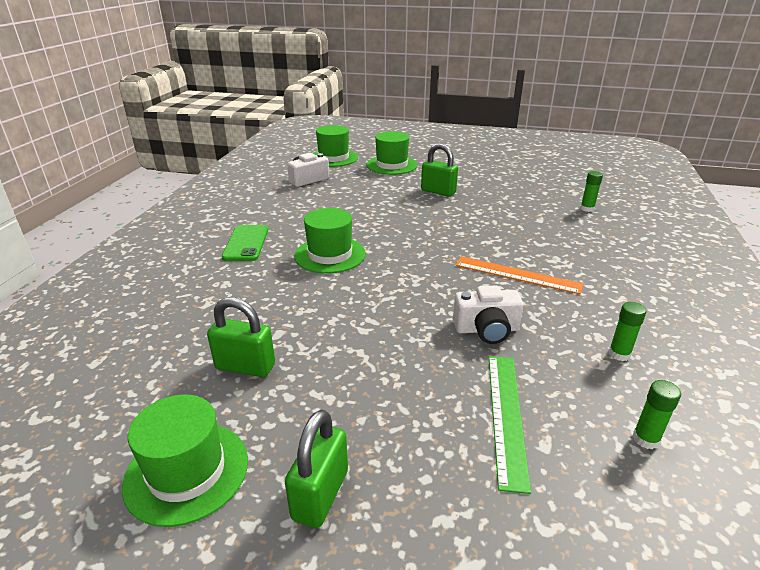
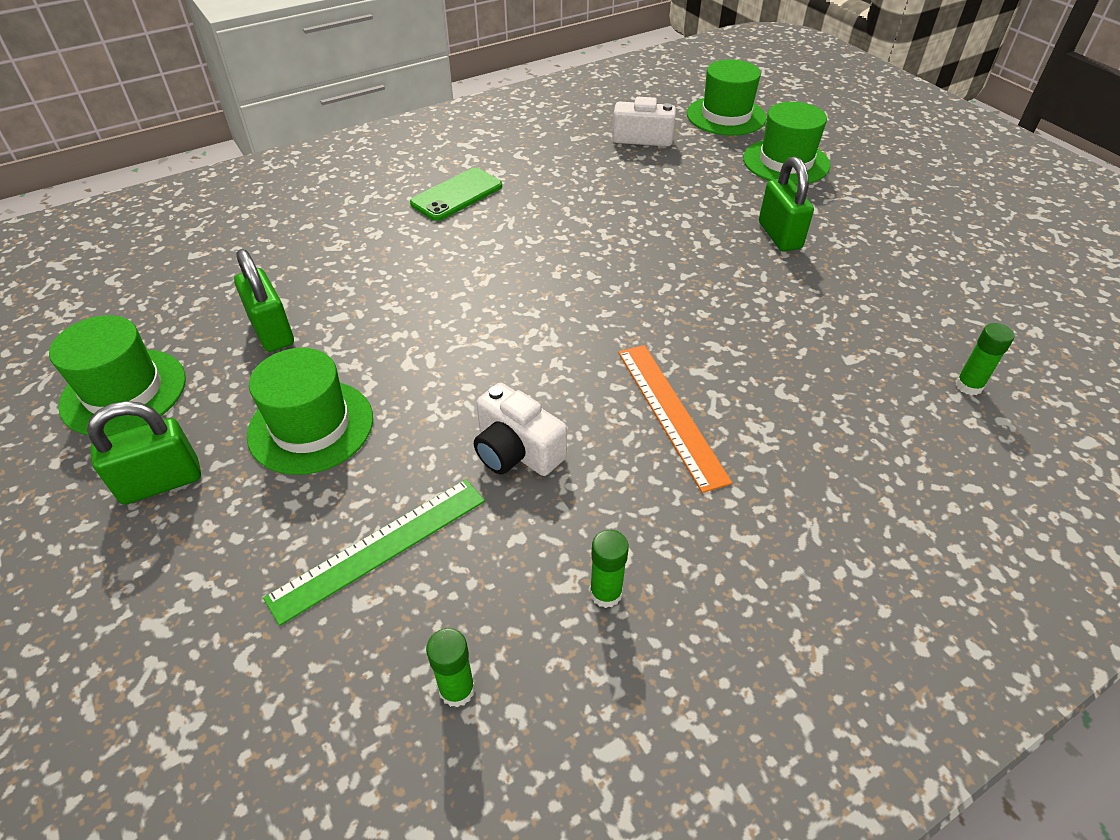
camera: 45 degrees right, 15 degrees up
green hat [294,208,366,274] -> green hat moved to [247,348,373,475]

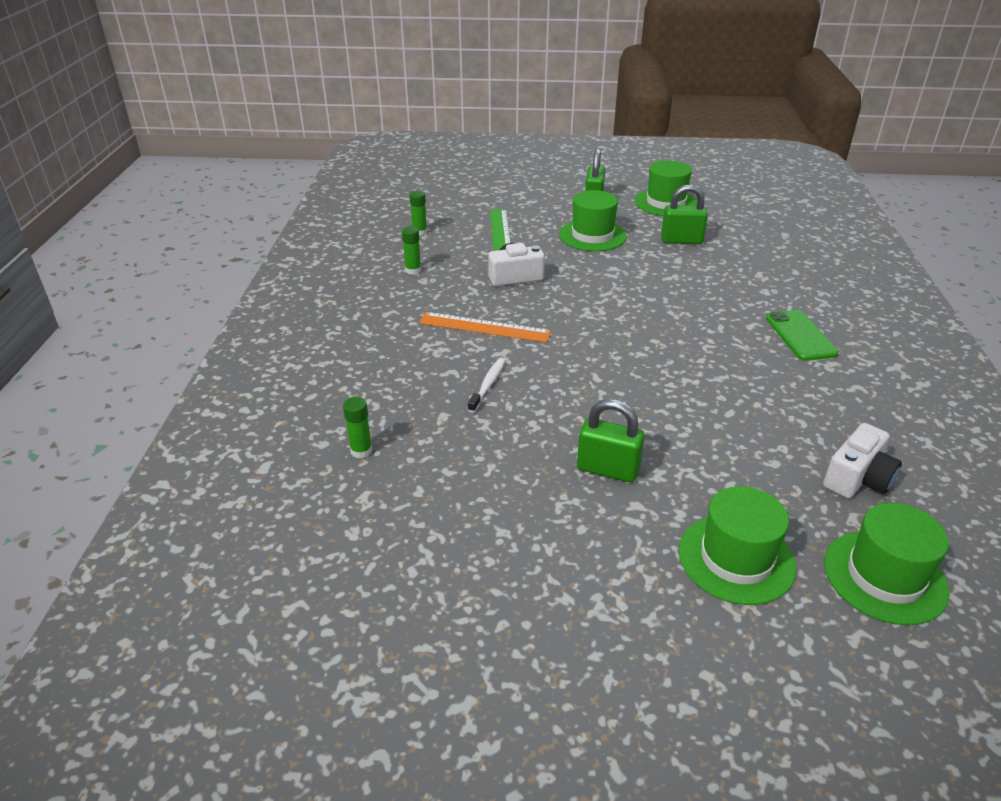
camera: 125 degrees right, 10 degrees down
none -> white toothbrush [468,358,506,413]

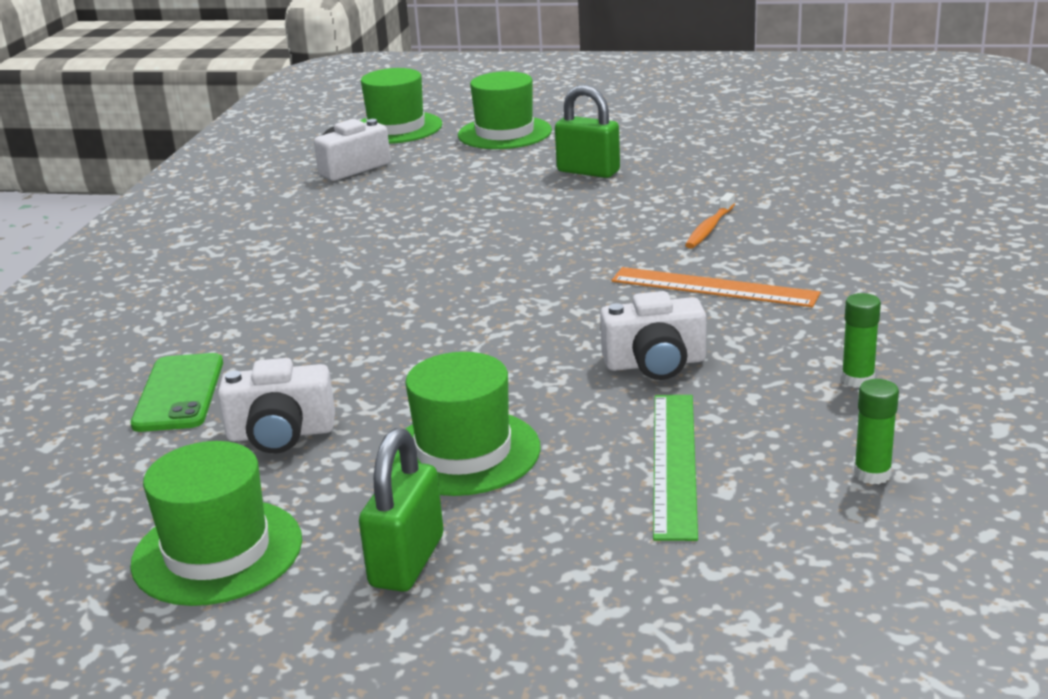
camera: 170 degrees left, 10 degrees down
green glue stick [343,397,373,458] -> none
white toothbrush [468,358,506,413] -> orange toothbrush [685,193,735,249]
green padlock [661,184,708,244] -> white camera [218,358,335,454]
green phone [766,310,839,361] -> green phone moved to [131,353,223,432]

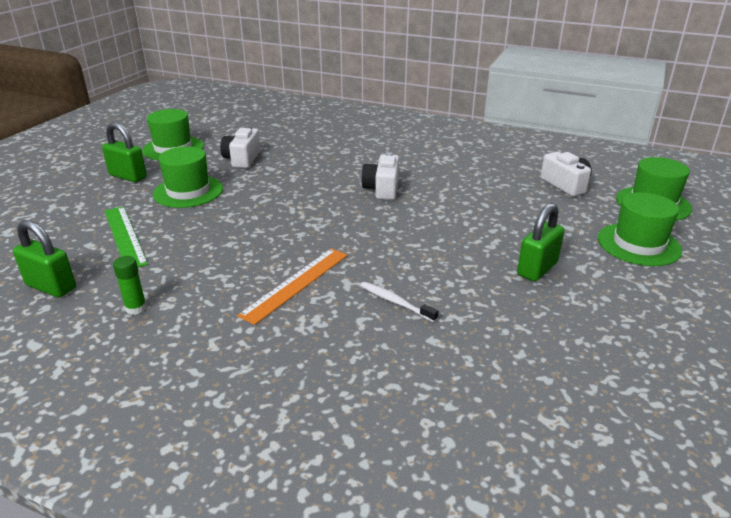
camera: 100 degrees right, 5 degrees up
green phone [131,353,223,432] -> none
white camera [600,291,706,380] -> white camera moved to [361,152,399,200]
green ruler [653,395,698,541] -> green ruler turned 45 degrees clockwise [105,206,148,267]
orange toothbrush [685,193,735,249] -> white toothbrush [361,282,438,322]
green glue stick [854,379,899,484] -> green padlock [13,220,76,298]

